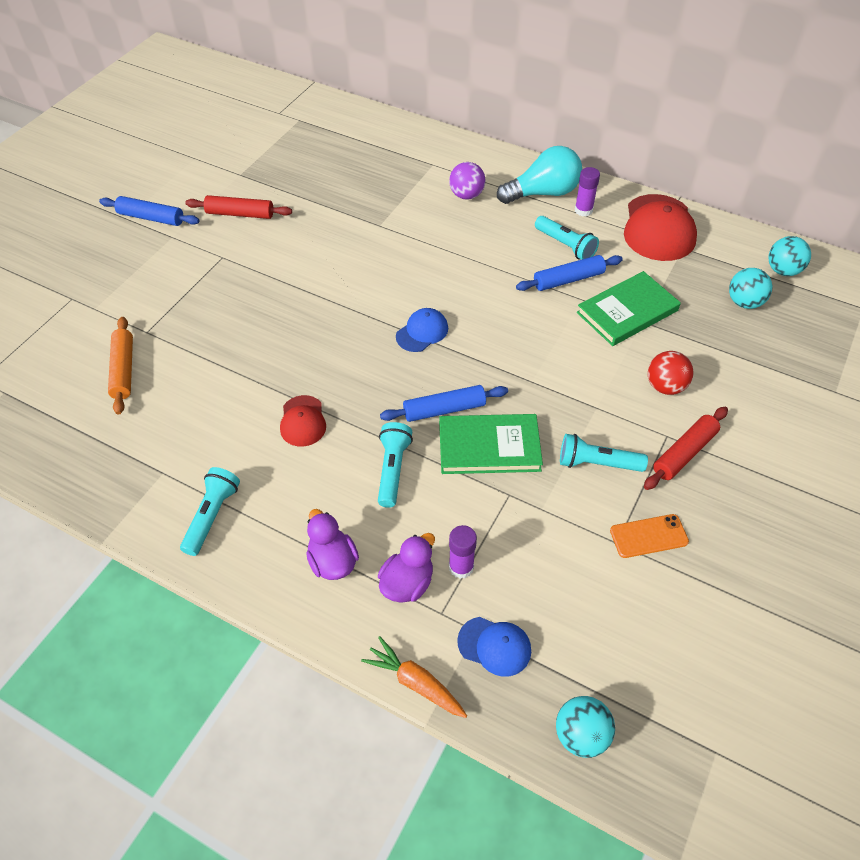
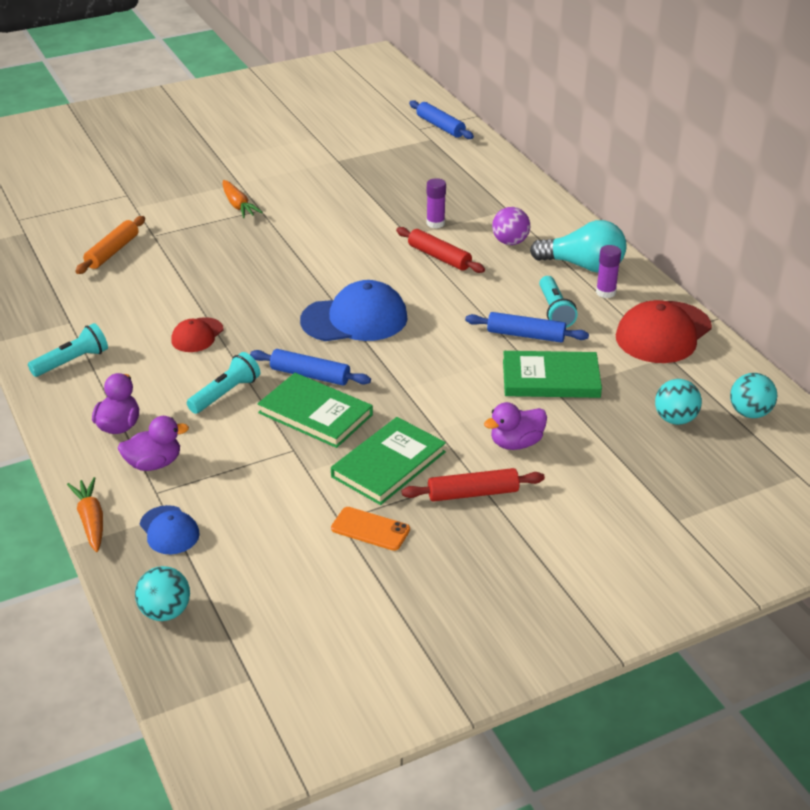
camera: 35 degrees right, 15 degrees down
blue rolling pin [99,196,200,226] -> blue rolling pin moved to [409,100,474,139]
red rolling pin [185,195,292,219] -> red rolling pin moved to [396,227,485,273]
blue cap [396,308,448,352] -> blue cap [300,280,408,341], size x1.86
purple glue stick [449,525,477,579] -> purple glue stick moved to [426,178,446,228]
turquoise flashlight [560,434,648,472] -> green book [331,417,446,505]
red ball [648,351,694,395] -> purple duck [484,402,547,450]
none -> orange carrot [223,180,263,218]

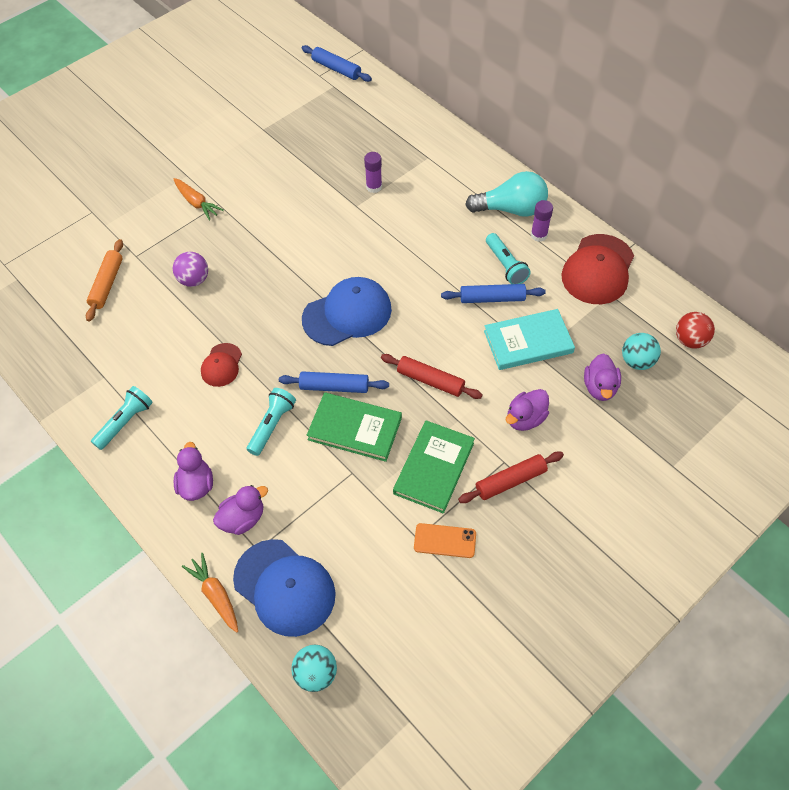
camera: 15 degrees left, 20 degrees up
blue cap [140,505,200,554] -> blue cap [233,539,336,637], size x1.86
red rolling pin [396,227,485,273] -> red rolling pin moved to [381,354,483,399]
purple ball [492,207,530,245] -> purple ball moved to [173,252,208,287]
green book [503,351,602,398] -> turquoise book [484,309,575,370]
turquoise ball [730,373,777,418] -> red ball [676,312,715,349]
none -> purple duck [584,353,621,401]

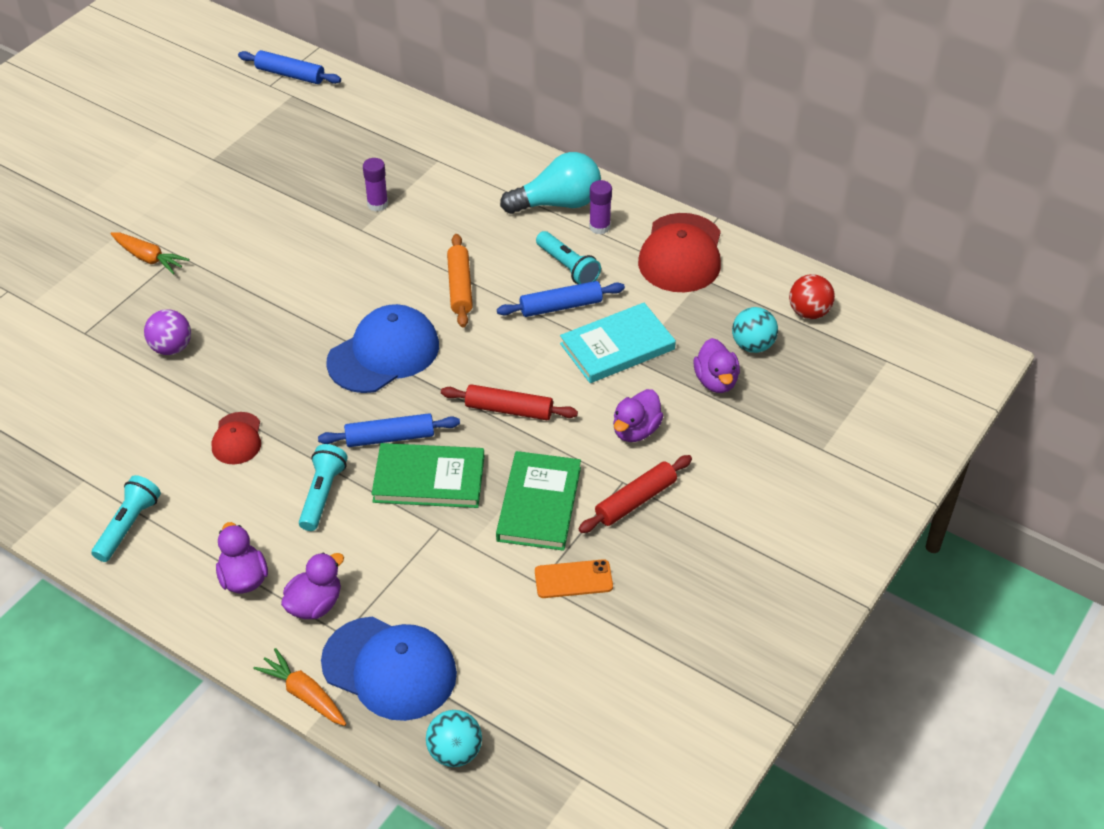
camera: 15 degrees left, 10 degrees down
orange rolling pin [86,239,123,322] -> orange rolling pin moved to [447,234,473,327]

